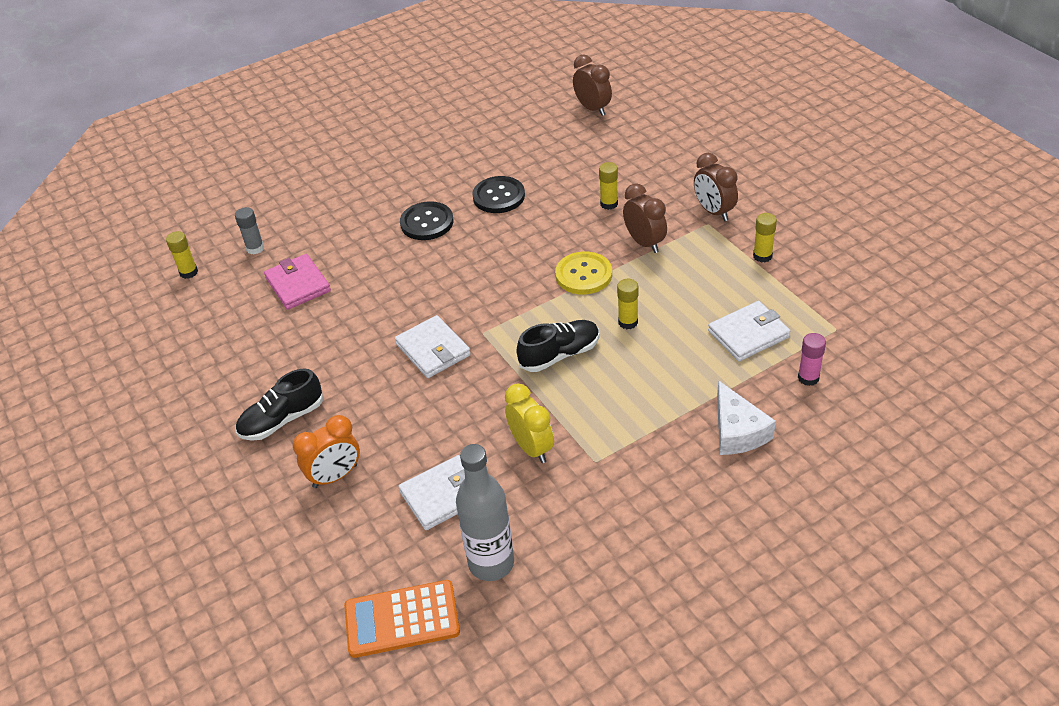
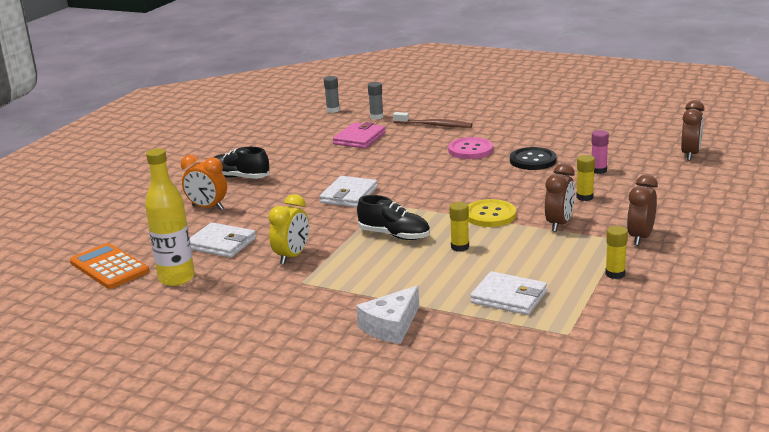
camera: 55 degrees right, 20 degrees down
yellow glue stick [166,231,198,279] -> grey glue stick [324,76,340,113]
black button [400,201,453,240] -> pink button [448,137,493,159]
grey bottle [456,444,514,581] -> yellow bottle [145,148,195,286]
pink glue stick [798,333,826,386] -> pink glue stick moved to [592,130,609,174]
none -> brown toothbrush [393,112,472,128]

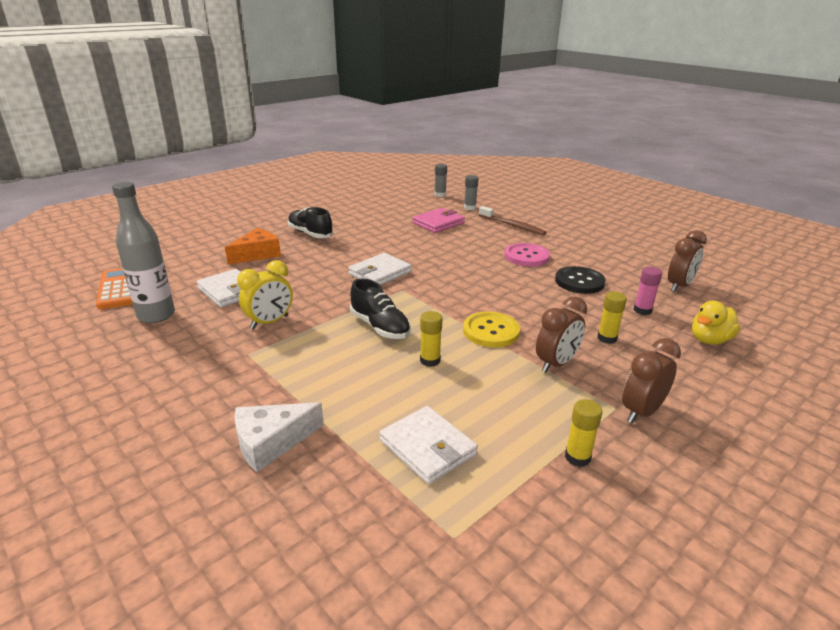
camera: 20 degrees right, 5 degrees up
yellow bottle [145,148,195,286] -> grey bottle [112,182,175,323]
orange clock [181,155,227,210] -> orange cheese [225,228,281,265]
brown clock [681,100,705,161] -> brown clock moved to [668,230,707,292]
none -> yellow duck [692,301,740,344]

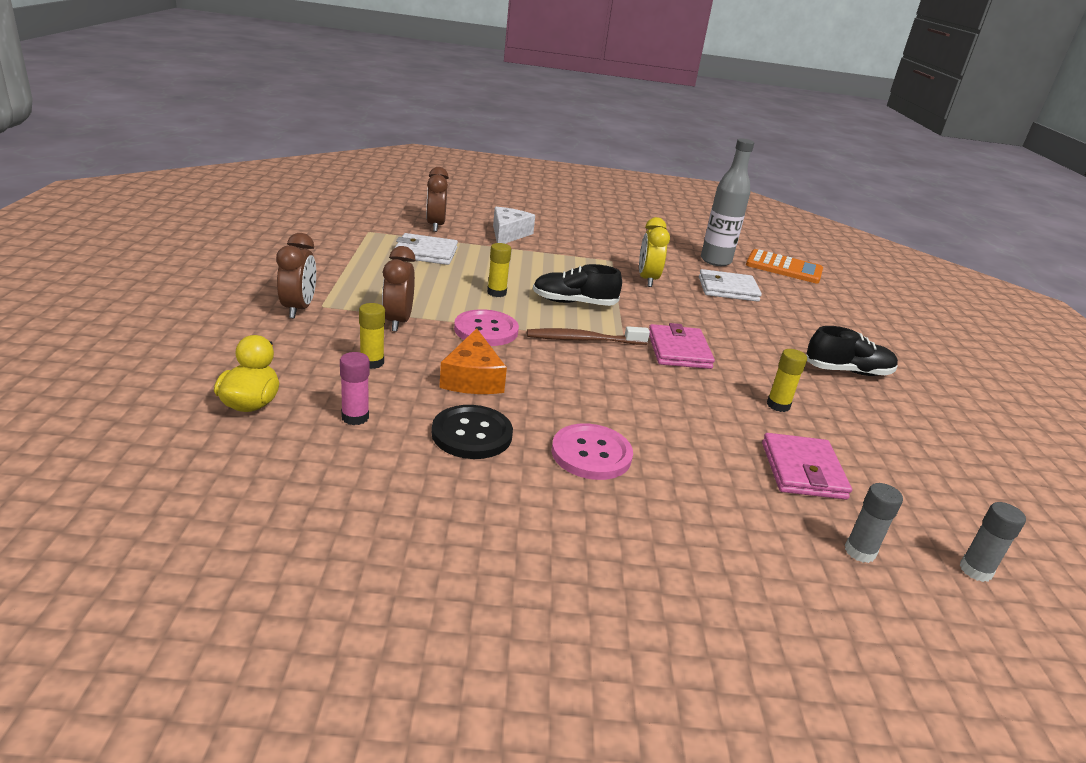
camera: 130 degrees right, 0 degrees up
orange cheese [225,228,281,265] -> orange cheese moved to [439,328,507,394]
white wallet [348,253,411,285] -> pink wallet [649,323,715,369]
yellow button [463,312,520,347] -> pink button [454,309,519,346]
brown toothbrush [479,206,546,235] -> brown toothbrush moved to [527,326,650,345]
yellow glue stick [565,399,602,467] -> yellow glue stick moved to [767,349,807,412]
brown clock [668,230,707,292] -> brown clock moved to [426,167,449,232]

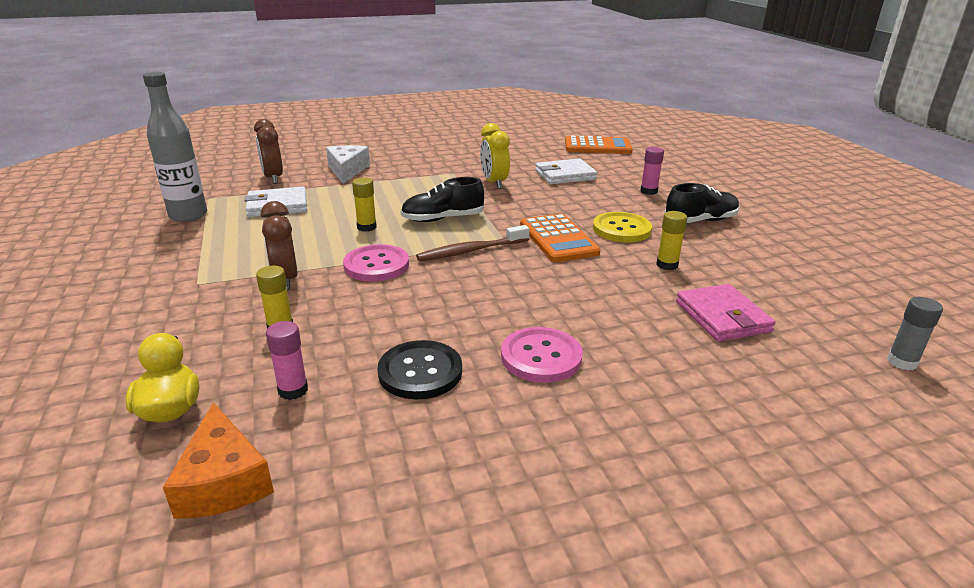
camera: 15 degrees left, 0 degrees up
brown clock [276,233,316,318] -> none
orange cheese [439,328,507,394] -> orange cheese moved to [163,402,274,519]
pink wallet [649,323,715,369] -> orange calculator [520,214,600,262]
grey bottle [701,139,754,266] -> grey bottle moved to [143,72,207,222]
grey glue stick [845,483,903,563] -> none
none -> yellow button [593,212,652,242]
none -> pink glue stick [640,147,664,195]

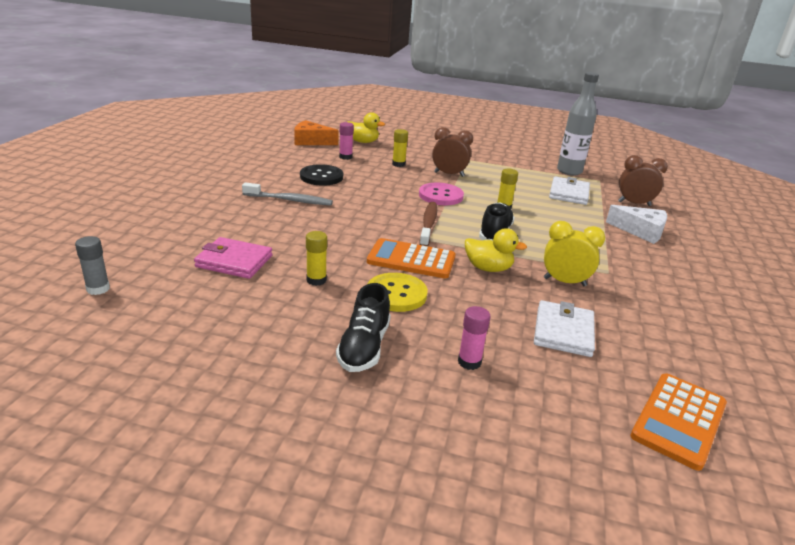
camera: 120 degrees right, 0 degrees up
pink button [501,327,583,383] -> grey toothbrush [242,182,333,205]
none -> yellow duck [465,228,527,272]

